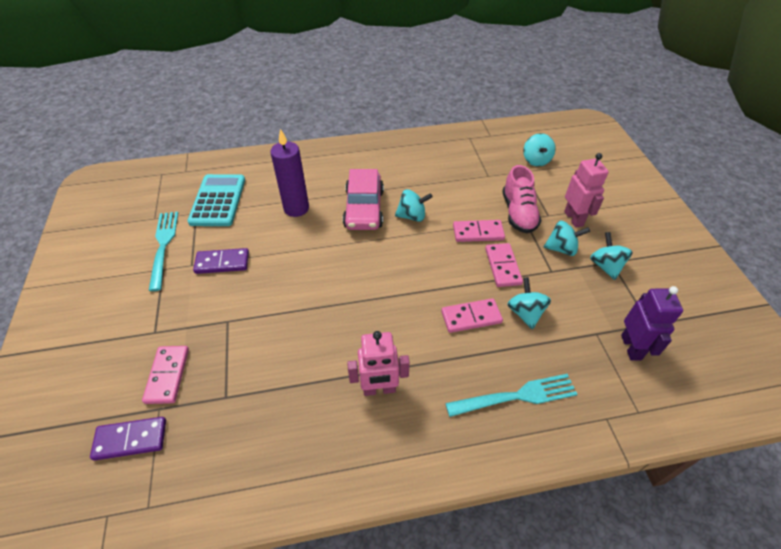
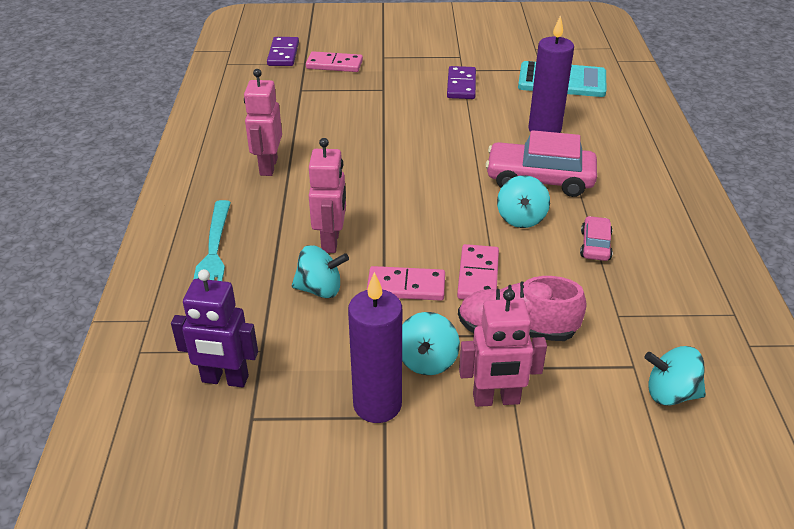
camera: 100 degrees right, 10 degrees down
turquoise fork [149,212,178,291] -> none
pink domino [441,298,503,333] -> pink robot [309,138,346,253]
turquoise spinning top [590,232,633,280] -> purple candle [348,272,402,423]
none -> pink car [580,216,613,261]

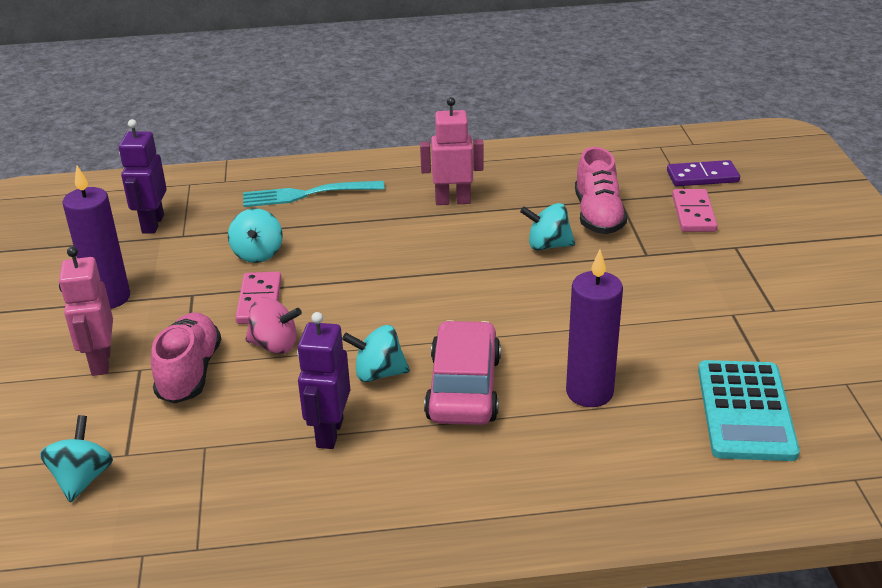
camera: 85 degrees right, 5 degrees down
pink robot [309,138,346,253] -> none
turquoise spinning top [402,312,460,375] -> turquoise spinning top moved to [520,203,575,250]
purple domino [447,66,476,99] -> none
pink domino [457,244,499,299] -> pink spinning top [246,297,302,354]
pink car [580,216,613,261] -> purple robot [297,312,350,449]
none -> pink shoe [575,147,627,234]

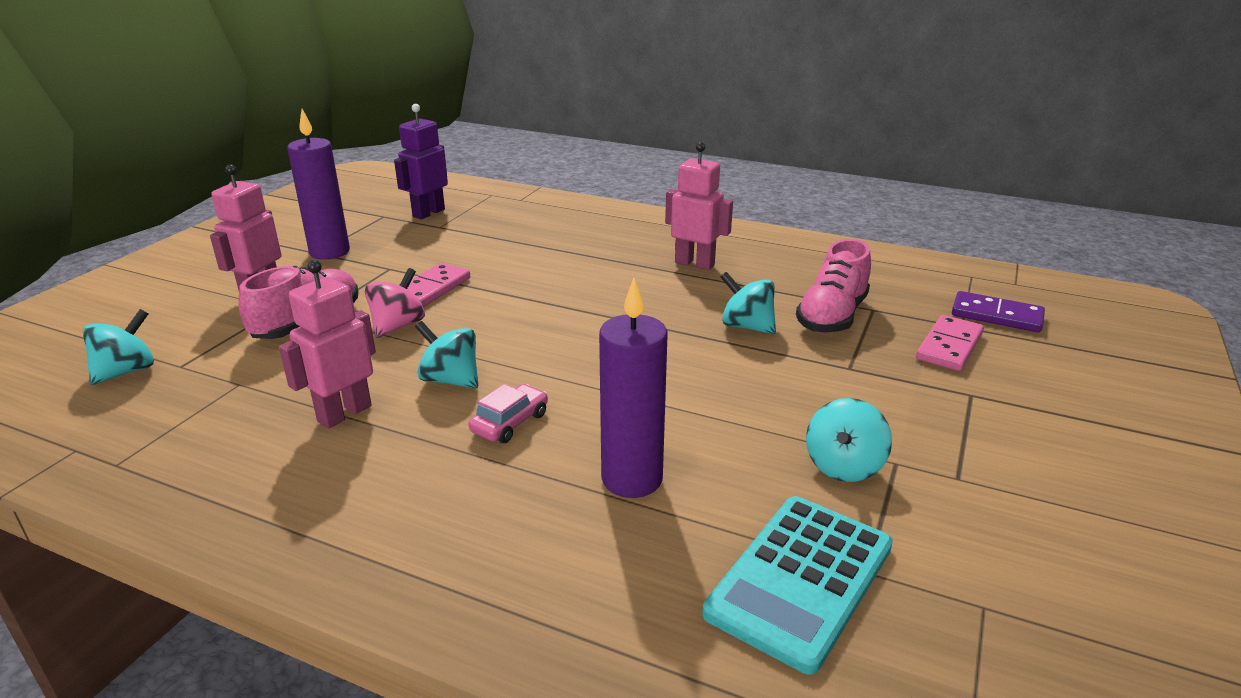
camera: 30 degrees right, 5 degrees down
turquoise spinning top [228,208,283,263] -> turquoise spinning top moved to [806,398,892,482]
turquoise fork [243,181,385,207] -> none
pink spinning top [246,297,302,354] -> pink spinning top turned 105 degrees counterclockwise [365,268,425,338]
purple robot [297,312,350,449] -> pink robot [279,260,376,428]
pink car [424,320,501,425] -> pink car [468,384,548,443], size x0.51

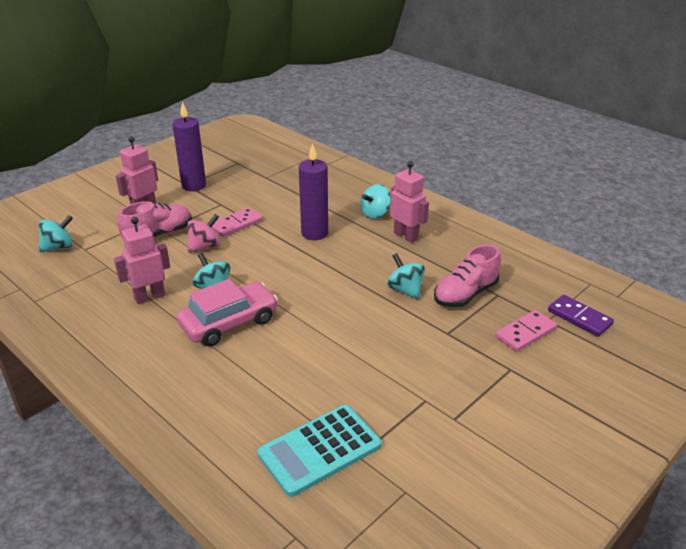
camera: 20 degrees right, 5 degrees up
purple robot [394,104,448,219] -> none
pink car [468,384,548,443] -> pink car [177,279,278,347], size x1.97
purple candle [599,278,668,498] -> purple candle moved to [299,143,328,240]
turquoise spinning top [806,398,892,482] -> turquoise spinning top moved to [360,184,391,219]

